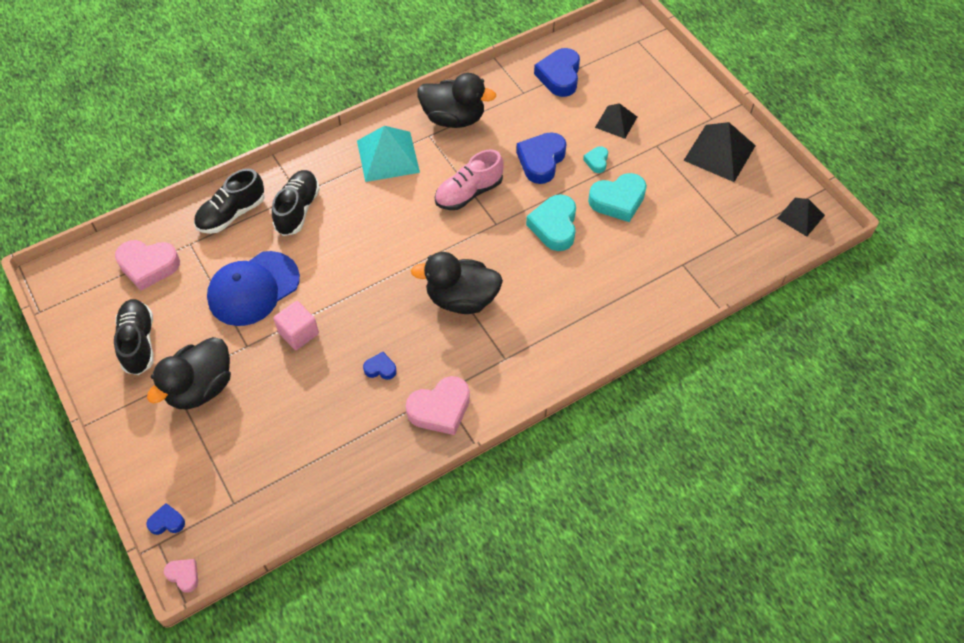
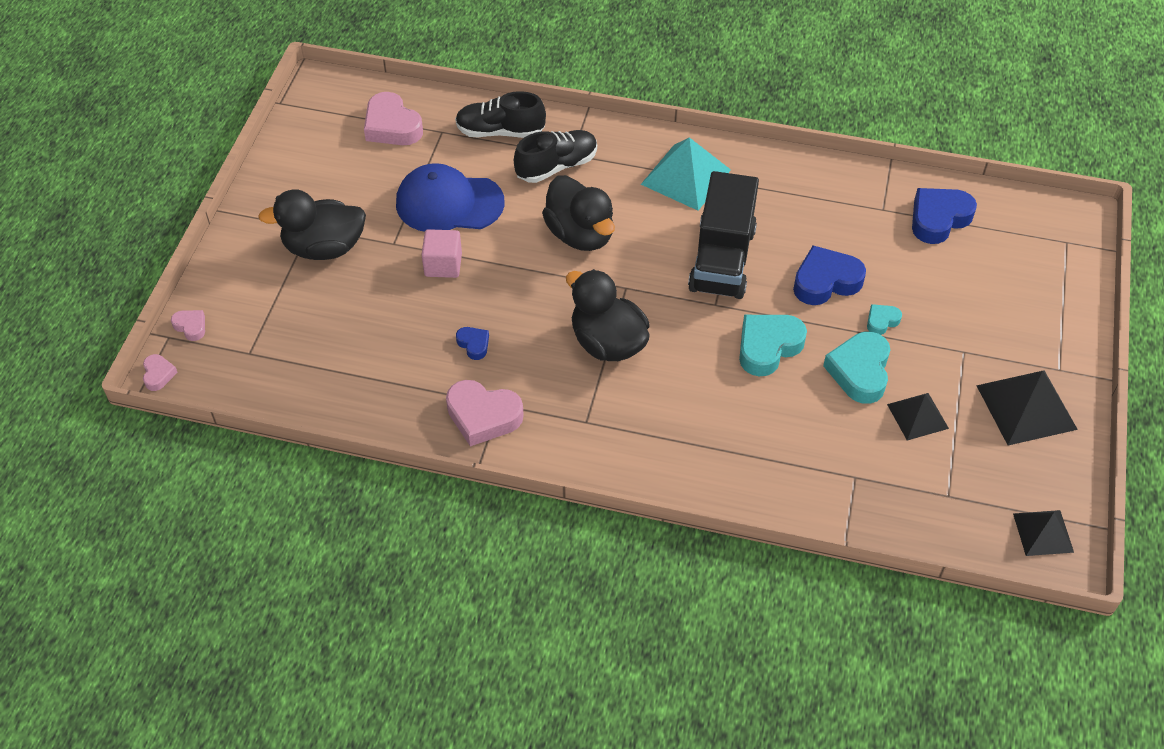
camera: 45 degrees right, 5 degrees down
black shoe [114,299,154,375] -> none
blue heart [146,503,185,535] -> pink heart [171,310,205,341]
black duck [417,73,496,128] -> black duck moved to [542,175,615,251]
pink shoe [435,150,504,210] -> black truck [688,171,759,299]
turquoise heart [588,173,647,222] -> turquoise heart turned 75 degrees clockwise [823,332,890,404]
black pyramid [595,103,637,139] -> black pyramid moved to [887,393,949,440]

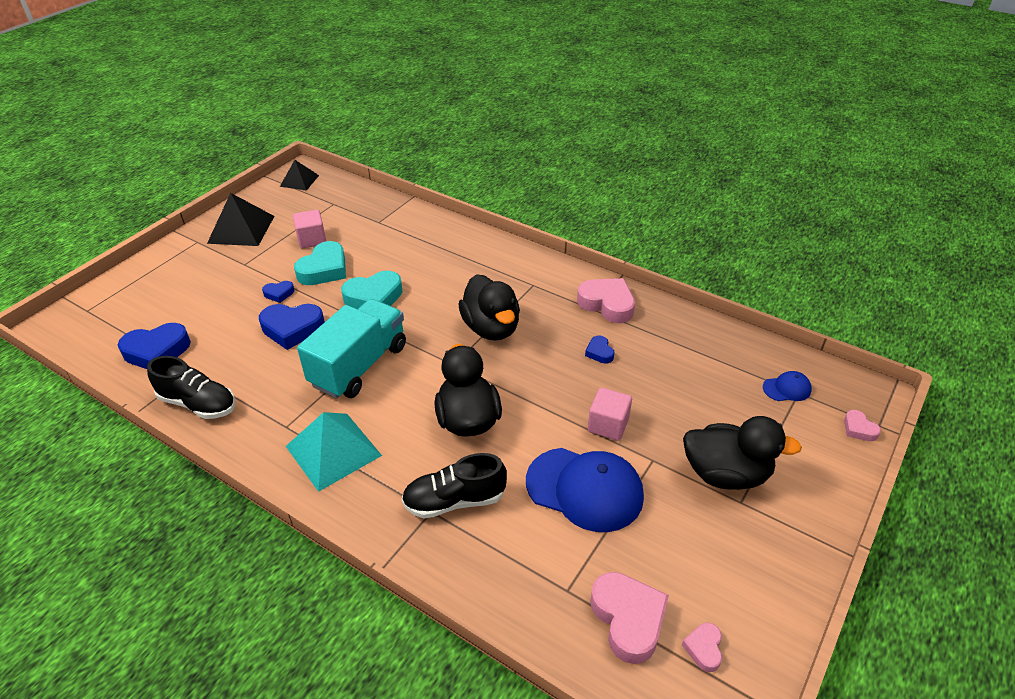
camera: 160 degrees left, 10 degrees down
pink heart [143,354,178,391] -> pink heart moved to [682,623,722,672]
black shoe [455,91,546,138] -> black shoe moved to [147,356,235,419]
black truck [688,171,759,299] -> turquoise truck [297,299,406,399]
turquoise heart [867,304,902,335] -> blue heart [262,281,294,303]
black pyramid [887,393,949,440] -> pink cube [293,210,326,249]
none -> blue cap [763,371,812,401]

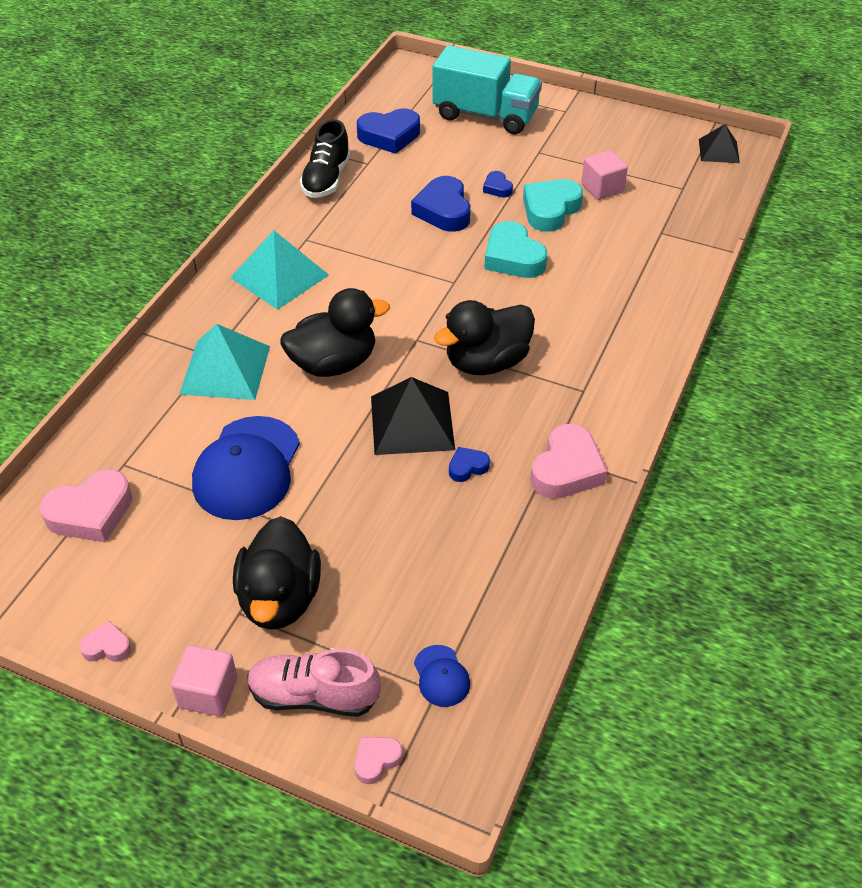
camera: 80 degrees right, 5 degrees up
blue heart [118,323,191,369] -> blue heart turned 75 degrees counterclockwise [357,109,420,154]
black pyramid [207,193,274,246] -> black pyramid moved to [371,377,455,455]
turquoise heart [294,241,346,285] -> turquoise heart turned 105 degrees clockwise [523,179,583,232]
turquoise truck [297,299,406,399] -> turquoise truck moved to [432,45,542,134]
black shoe [401,453,507,518] -> turquoise pyramid [179,324,270,400]
pink cube [588,388,632,441] -> pink cube moved to [171,645,237,716]
pink heart [682,623,722,672] -> pink heart moved to [79,621,131,662]
none -> pink shoe [247,649,381,717]

